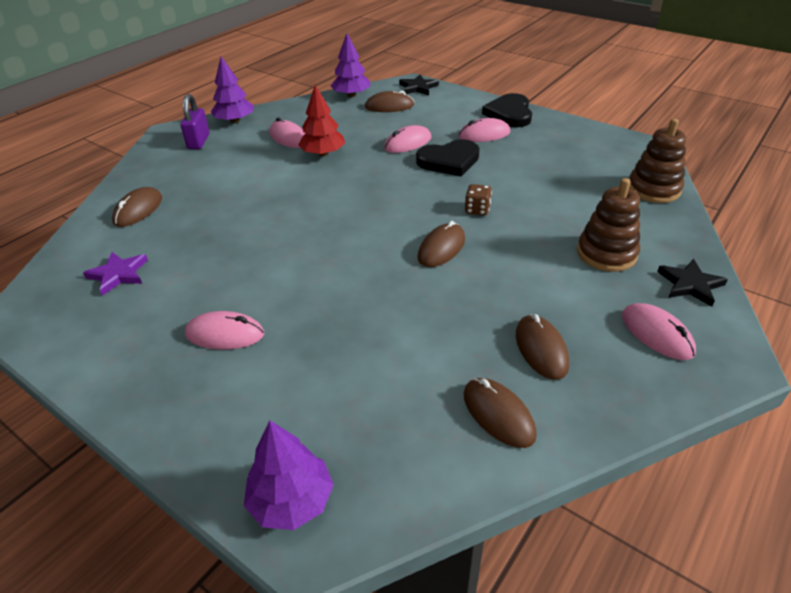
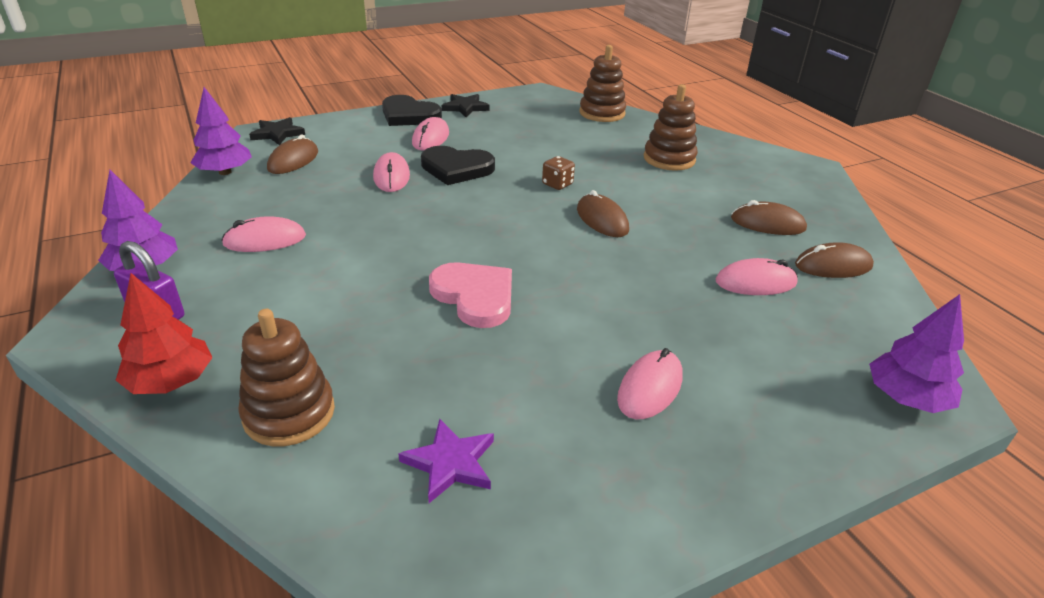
camera: 65 degrees left, 5 degrees down
brown mouse [112,187,162,227] -> brown stacking toy [238,309,335,446]
red tree [298,85,345,157] -> red tree moved to [116,273,213,394]
black heart [416,139,480,176] -> black heart turned 90 degrees clockwise [421,146,495,185]
pink mouse [622,303,696,360] -> pink mouse moved to [716,258,798,295]
black star [657,259,728,307] -> black star moved to [442,94,490,117]
none -> pink heart [429,262,512,328]

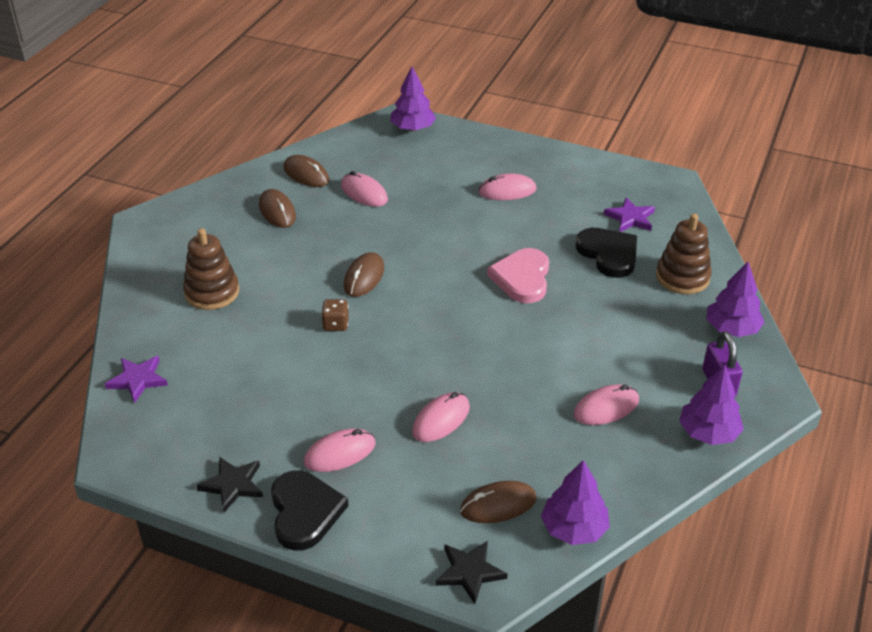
camera: 130 degrees left, 5 degrees up
red tree [116,273,213,394] -> purple tree [706,262,765,337]
pink mouse [221,216,306,252] -> pink mouse turned 60 degrees counterclockwise [574,385,639,425]
black heart [421,146,495,185] -> black heart moved to [576,228,637,278]
brown stacking toy [579,45,626,122] -> purple star [105,356,168,403]

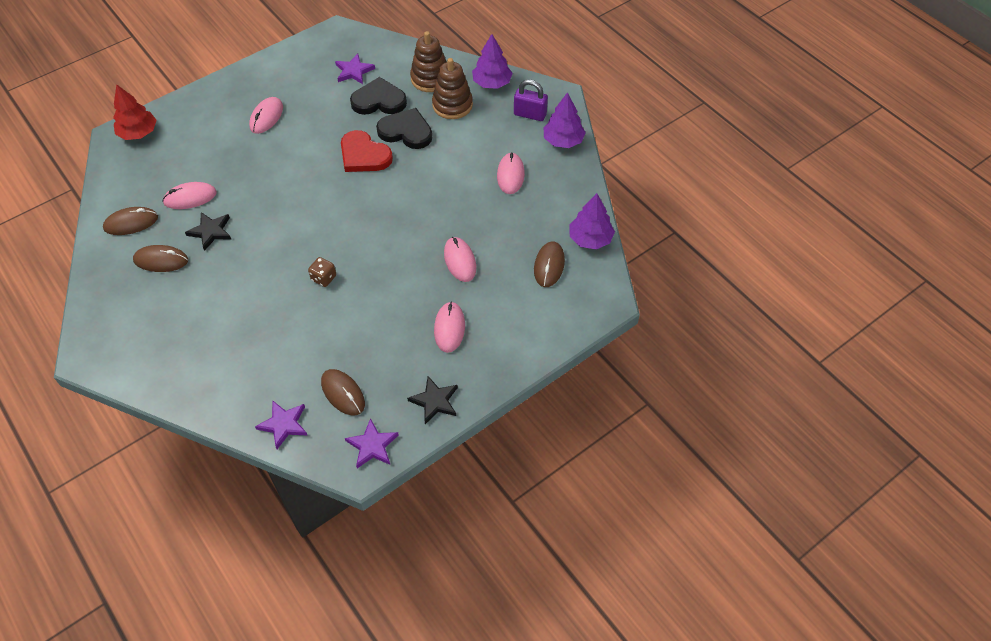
camera: 60 degrees left, 15 degrees up
brown stacking toy [183,228,239,310] -> brown stacking toy moved to [432,58,473,119]
black heart [271,470,349,550] -> black heart moved to [376,108,432,149]
brown mouse [344,252,384,297] -> brown mouse moved to [321,369,365,416]
purple tree [390,67,436,131] -> red tree [113,84,157,140]
black star [436,541,507,604] -> black star moved to [185,212,231,251]
pink heart [487,248,549,303] -> red heart [341,130,393,172]
none -> purple star [345,418,399,468]

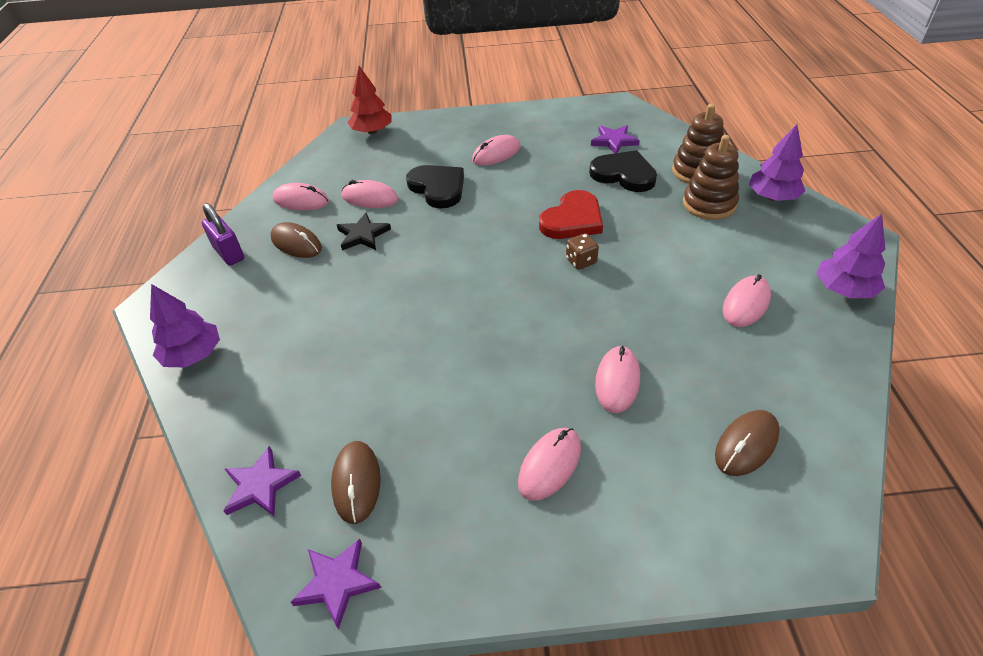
camera: 35 degrees right, 10 degrees down
brown mouse [103,207,158,235] -> pink mouse [272,183,329,211]
brown dice [308,257,336,287] -> brown dice moved to [566,233,599,270]
red heart [341,130,393,172] -> red heart turned 120 degrees counterclockwise [539,190,603,239]
black heart [376,108,432,149] -> black heart moved to [406,165,464,208]
black star [407,376,458,424] -> none
purple padlock [514,80,548,121] -> purple padlock moved to [202,203,244,266]
purple tree [569,193,615,250] -> purple tree moved to [150,284,220,367]

